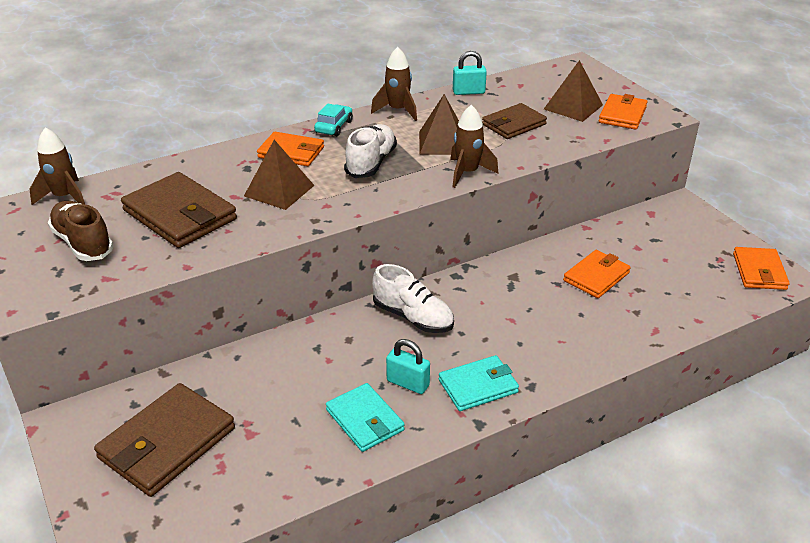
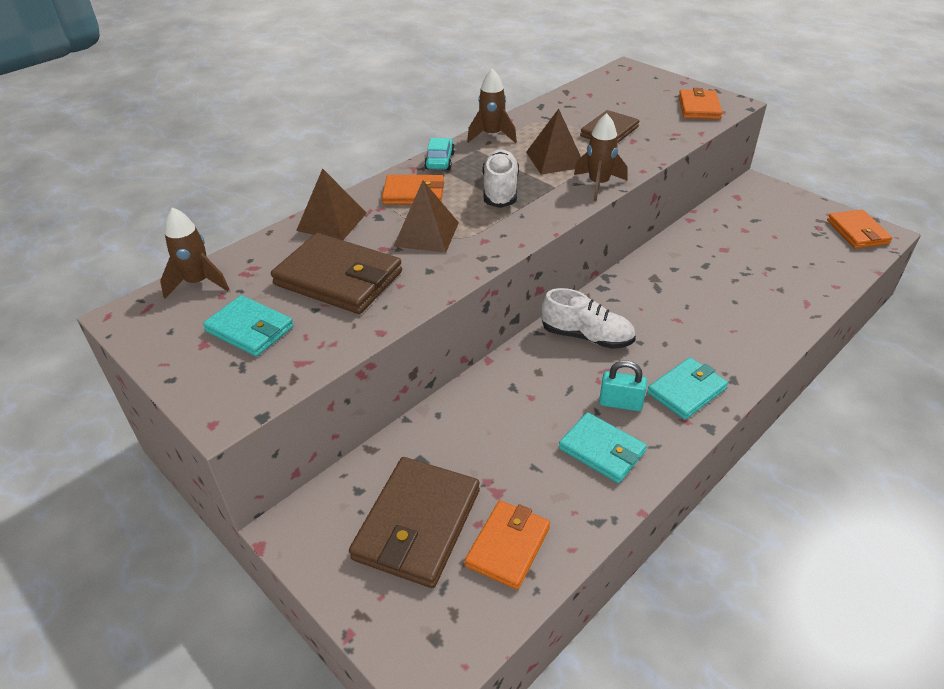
camera: 15 degrees left, 5 degrees up
brown shoe [48,201,114,261] -> turquoise wallet [203,295,294,357]
turquoise padlock [453,51,487,95] -> none
brown pyramid [544,60,603,122] -> brown pyramid moved to [296,168,367,240]
orange wallet [563,250,631,298] -> orange wallet moved to [464,500,550,590]

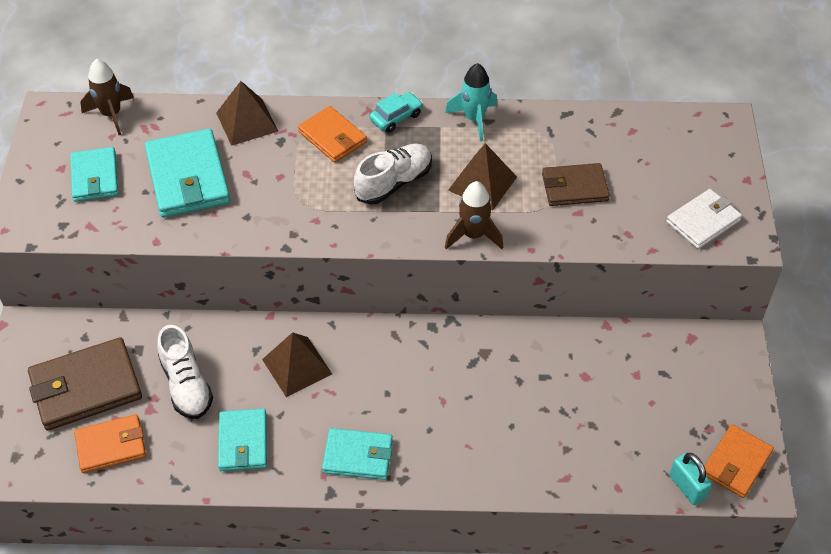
camera: 45 degrees right, 10 degrees up
brown wallet [271,233,402,314] -> turquoise wallet [145,129,230,218]
brown pyramid [393,181,459,253] -> brown pyramid moved to [262,332,332,397]
brown rocket [467,69,517,143] -> turquoise rocket [445,63,497,141]
white shoe [541,288,636,349] -> white shoe moved to [157,325,213,419]
turquoise padlock [599,360,647,411] -> turquoise padlock moved to [669,453,712,505]
orange wallet [679,88,722,119] -> white wallet [666,189,742,249]

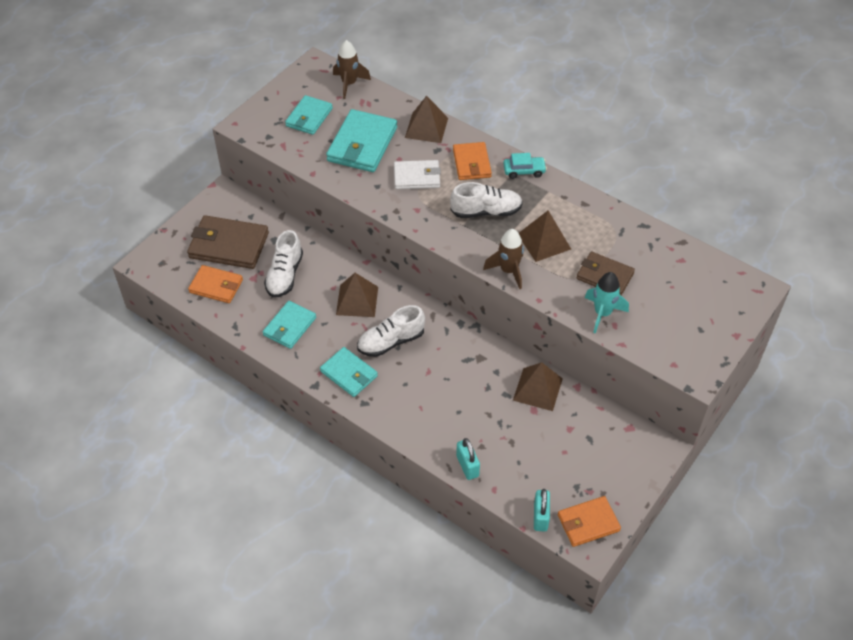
camera: 35 degrees right, 0 degrees up
turquoise rocket [445,63,497,141] -> turquoise rocket moved to [585,272,629,334]
white wallet [666,189,742,249] -> white wallet moved to [394,160,441,189]
none -> white shoe [357,305,425,357]
none -> turquoise padlock [456,438,480,480]
none -> brown pyramid [513,362,563,411]

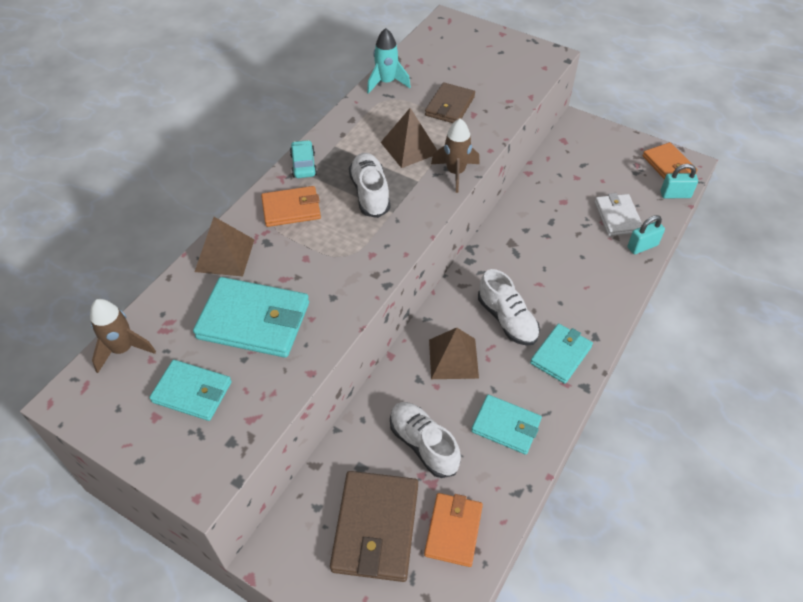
camera: 95 degrees left, 0 degrees up
white shoe [264,230,303,298] -> white shoe turned 135 degrees counterclockwise [390,402,461,478]
white wallet [394,160,441,189] -> white wallet moved to [595,193,642,236]
brown pyramid [513,362,563,411] -> none
turquoise rocket [585,272,629,334] -> turquoise rocket moved to [367,28,411,94]

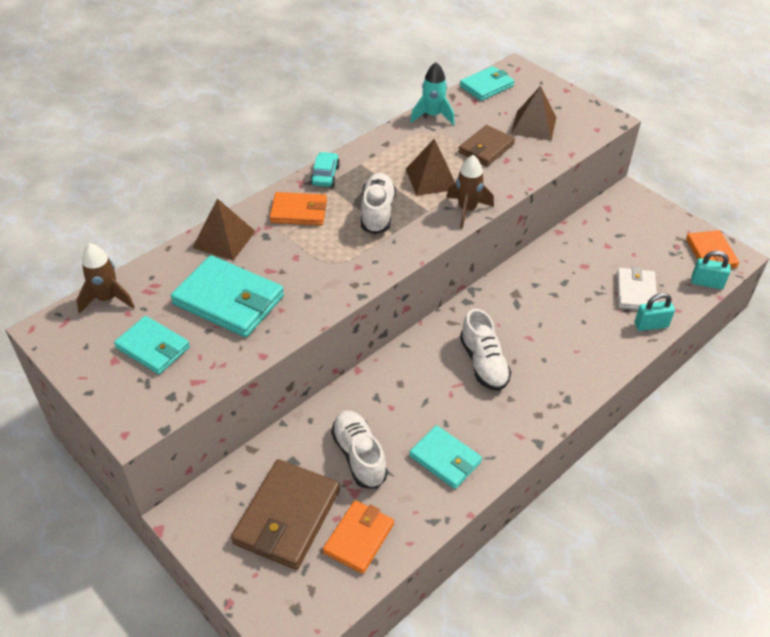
camera: 15 degrees right, 5 degrees down
brown pyramid [429,328,479,379] -> brown pyramid moved to [511,86,557,141]
turquoise wallet [530,324,593,384] -> turquoise wallet moved to [460,66,515,101]

